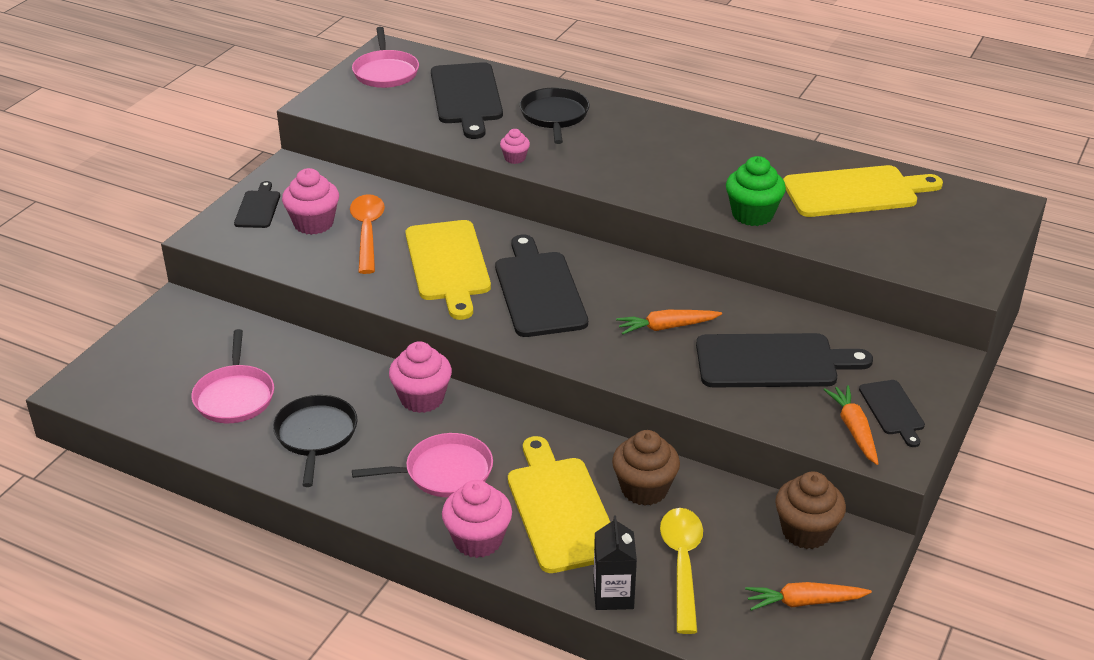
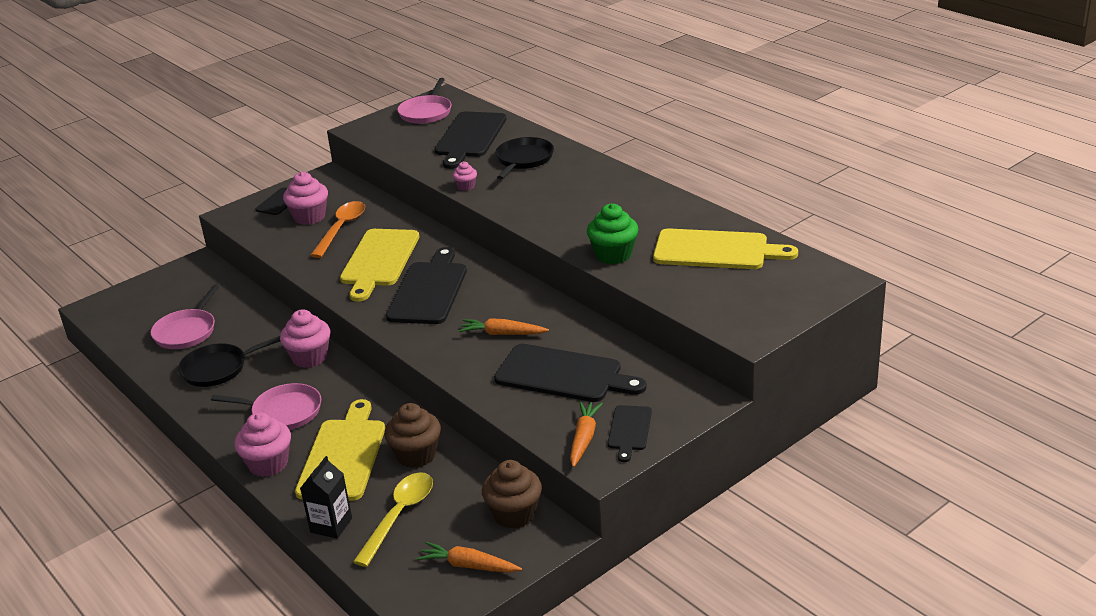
camera: 25 degrees right, 5 degrees down
black pan [273,395,357,487] -> black pan turned 135 degrees counterclockwise [178,336,280,387]

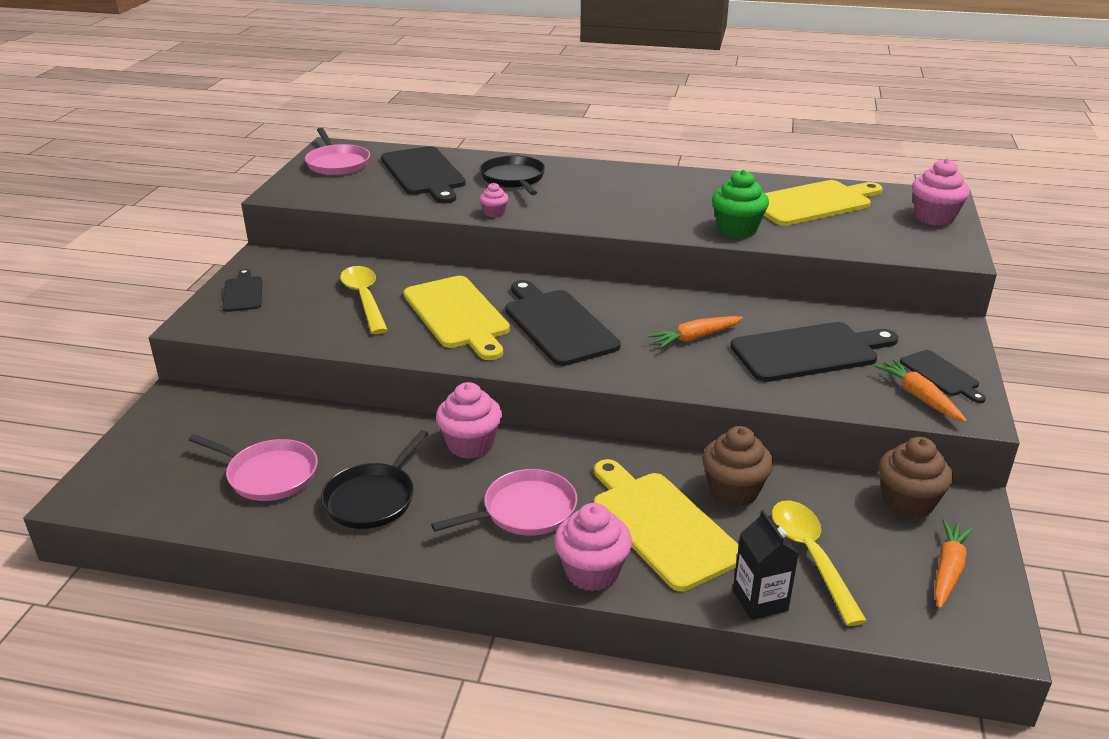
camera: 40 degrees left, 0 degrees up
pink pan [151,285,219,349] -> pink pan turned 45 degrees counterclockwise [189,434,318,501]
pink cupcake [283,172,328,225] -> pink cupcake moved to [912,159,970,226]
orange spoon [310,201,365,258] -> yellow spoon [340,266,388,334]
orange carrot [417,542,522,573] -> orange carrot turned 135 degrees clockwise [934,519,974,609]

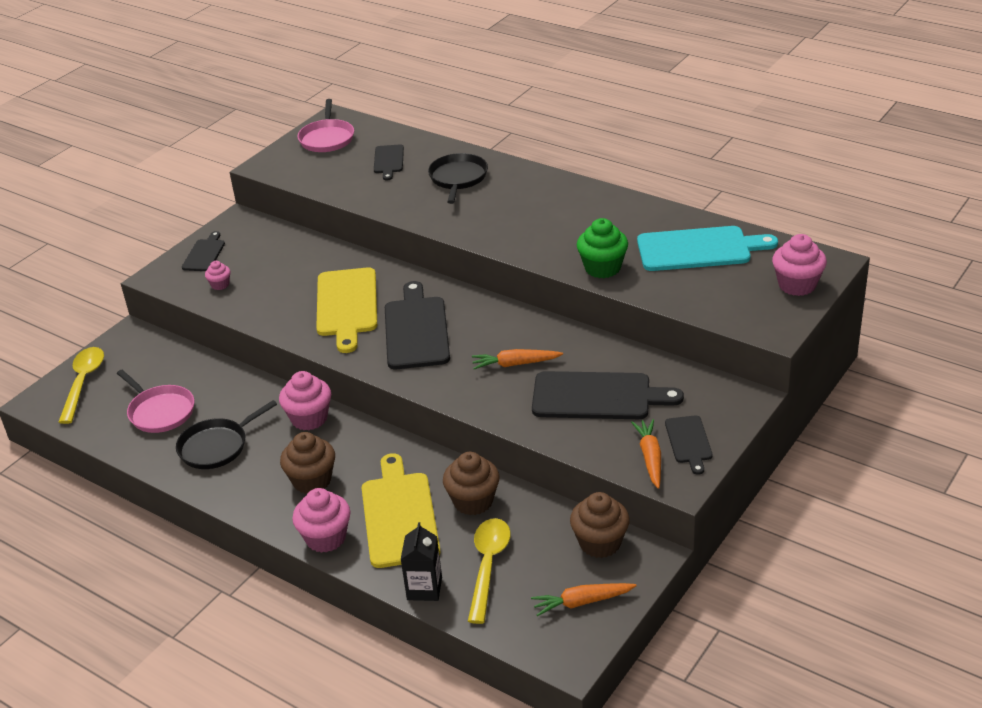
camera: 25 degrees right, 5 degrees up
yellow spoon [340,266,388,334] -> yellow spoon moved to [58,347,104,424]
black cutting board [381,146,466,204] -> black cutting board [374,144,404,180], size x0.53
pink pan [431,469,577,536] -> brown cupcake [280,432,335,494]
pink cupcake [480,183,508,218] -> pink cupcake moved to [205,261,231,290]
yellow cutting board [764,180,883,226] -> turquoise cutting board [637,226,778,271]
orange carrot [934,519,974,609] -> orange carrot turned 150 degrees counterclockwise [531,583,637,616]

